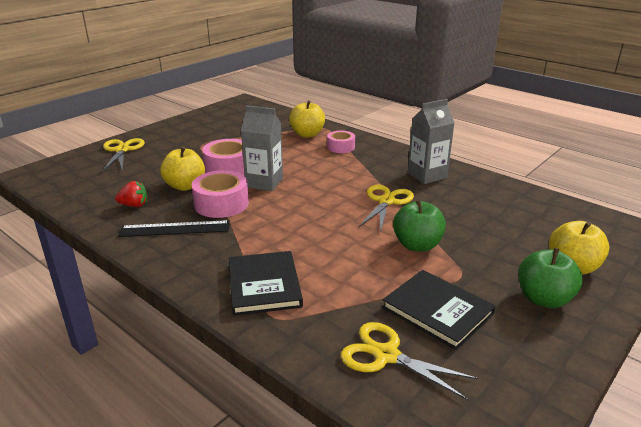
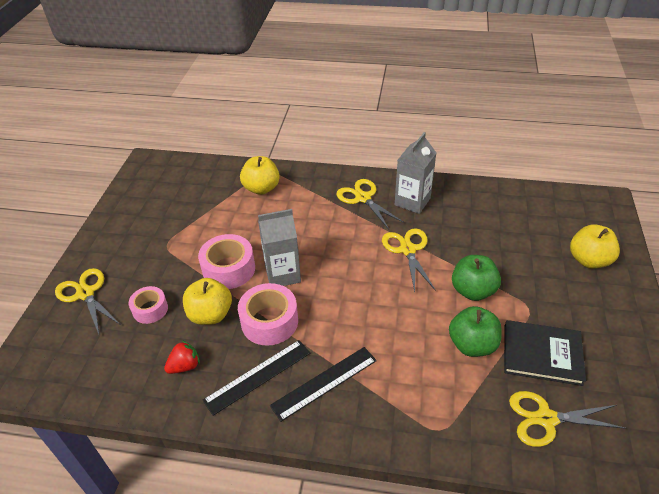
camera: 30 degrees left, 15 degrees up
black book [229,251,303,316] -> none
pink tape [327,131,355,153] -> pink tape moved to [129,286,168,324]
green apple [518,248,583,308] -> green apple moved to [449,306,502,357]
none -> black ruler [270,347,377,422]
none -> yellow scissors [336,179,404,229]

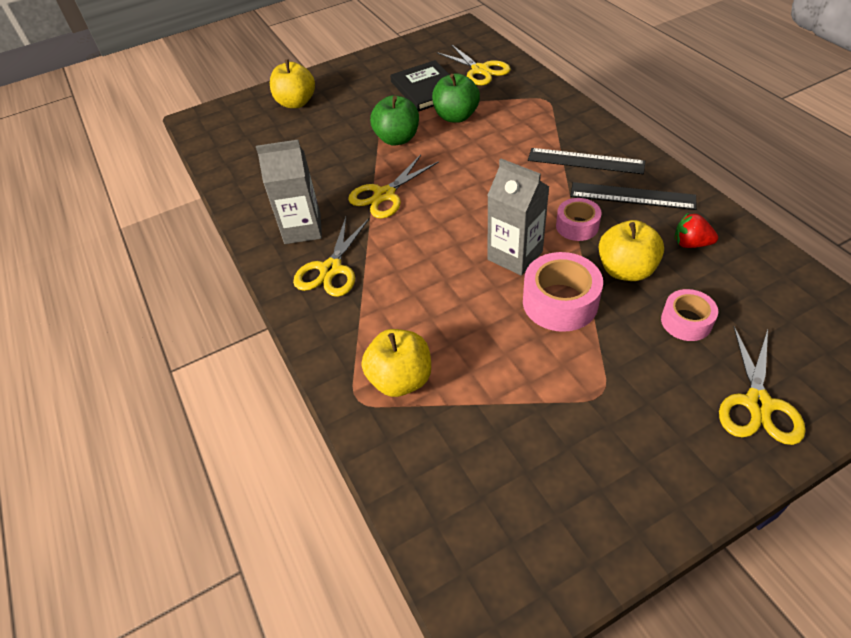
camera: 125 degrees left, 5 degrees up
pink tape [238,283,298,346] -> pink tape [556,198,602,241], size x0.62

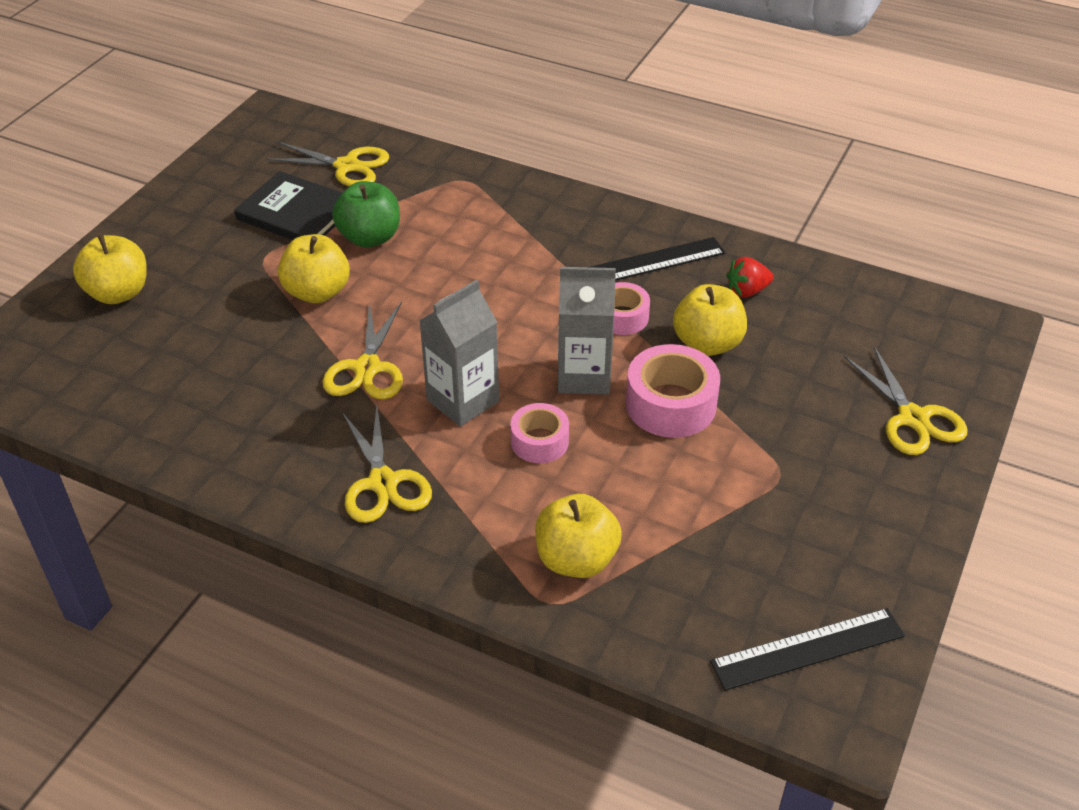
camera: 40 degrees left, 5 degrees down
grey carton [256,140,322,244] -> grey carton moved to [419,280,499,427]
green apple [370,95,419,146] -> yellow apple [278,234,350,303]
black ruler [528,148,645,174] -> black ruler moved to [710,608,905,691]
pink tape [661,289,718,341] -> pink tape moved to [510,403,569,463]

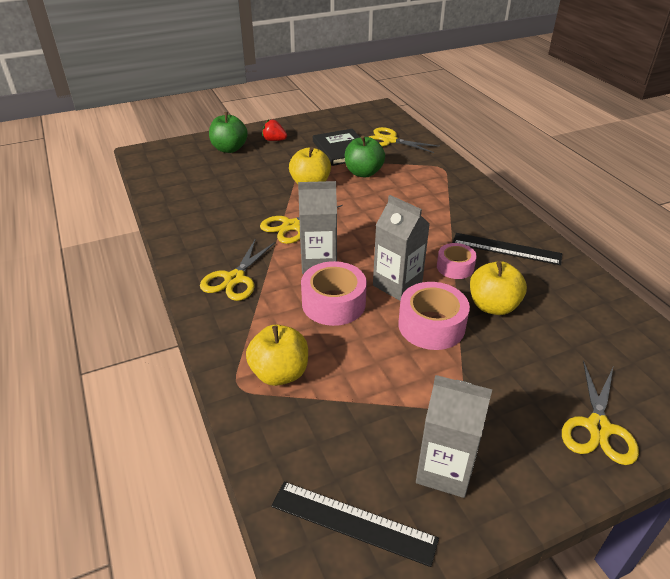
camera: 40 degrees right, 5 degrees down
yellow apple [73,234,147,304] -> green apple [209,112,248,153]
yellow scissors [265,142,389,186] -> yellow scissors turned 150 degrees clockwise [369,127,440,153]
pink tape [510,403,569,463] -> pink tape [301,261,367,326], size x1.60
red strawberry [726,257,774,298] -> red strawberry moved to [262,119,287,141]
none -> grey carton [416,375,492,498]

